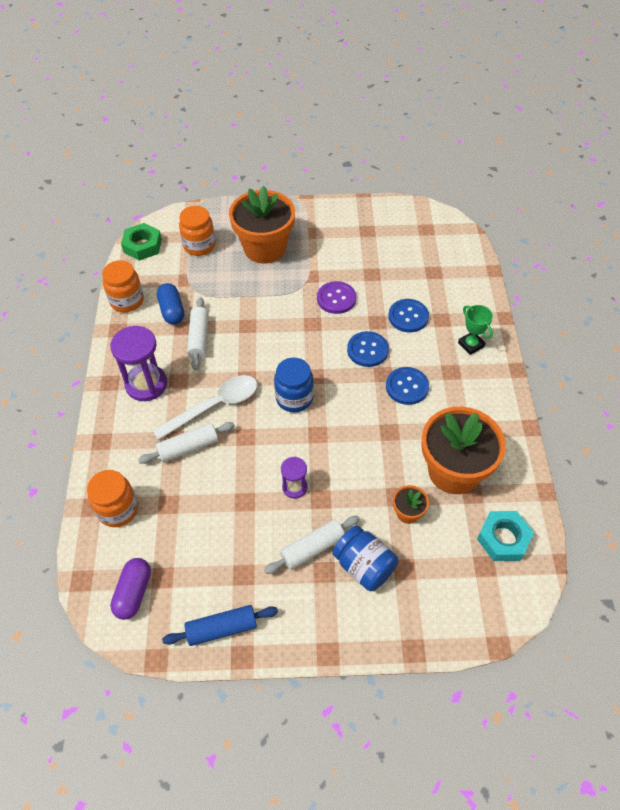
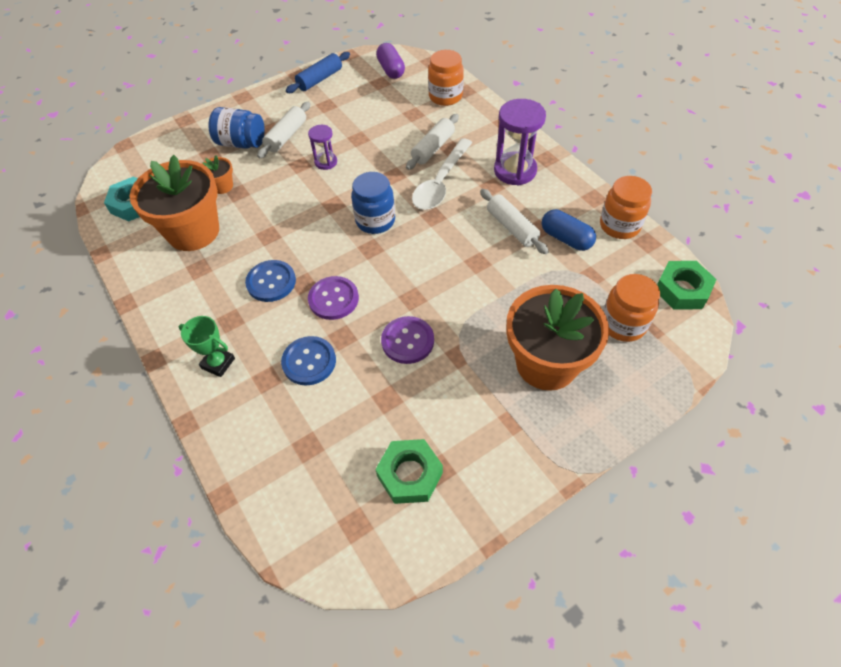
camera: 150 degrees right, 0 degrees up
blue button [347,331,389,367] -> purple button [308,276,359,320]
none -> green nut [375,439,443,504]

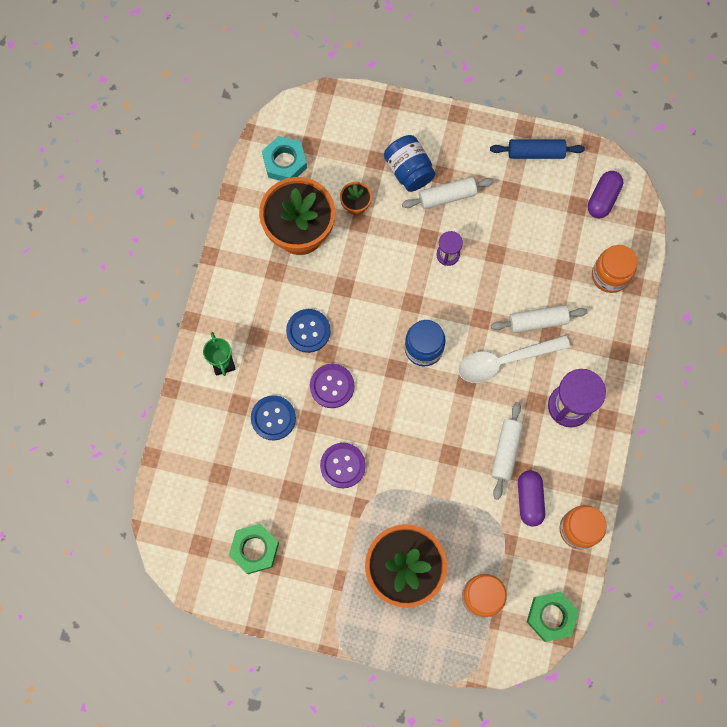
camera: 45 degrees right, 20 degrees up
blue capsule [542,209,596,251] -> purple capsule [518,470,545,527]

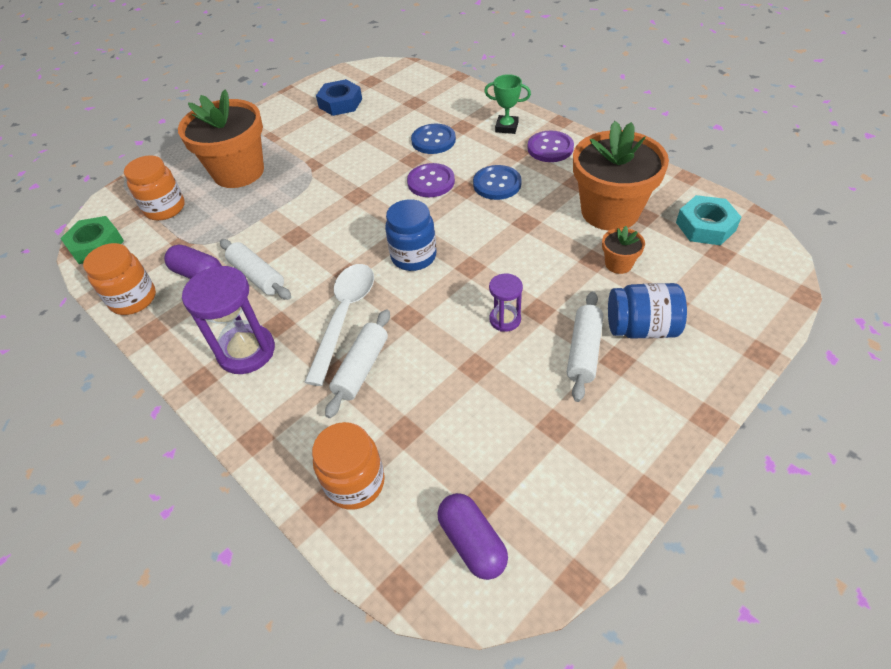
camera: 125 degrees right, 25 degrees down
green nut [229,524,279,574] -> blue nut [316,79,362,116]
purple button [320,443,366,488] -> purple button moved to [527,131,574,162]
blue rolling pin [490,139,585,159] -> none

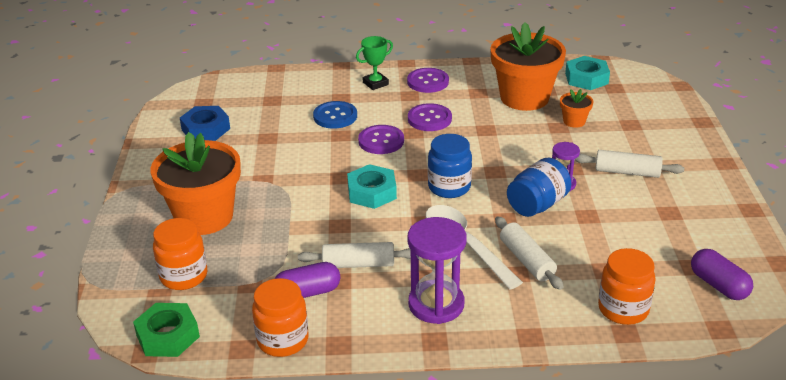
camera: 50 degrees left, 15 degrees down
purple capsule [438,493,508,580] -> purple capsule turned 45 degrees clockwise [691,249,753,300]
blue button [473,165,522,200] -> purple button [408,103,452,131]
white rolling pin [567,291,603,402] -> white rolling pin turned 45 degrees counterclockwise [575,150,684,178]
blue jar [608,283,687,339] -> blue jar moved to [507,158,571,217]
none -> turquoise nut [347,164,397,209]

